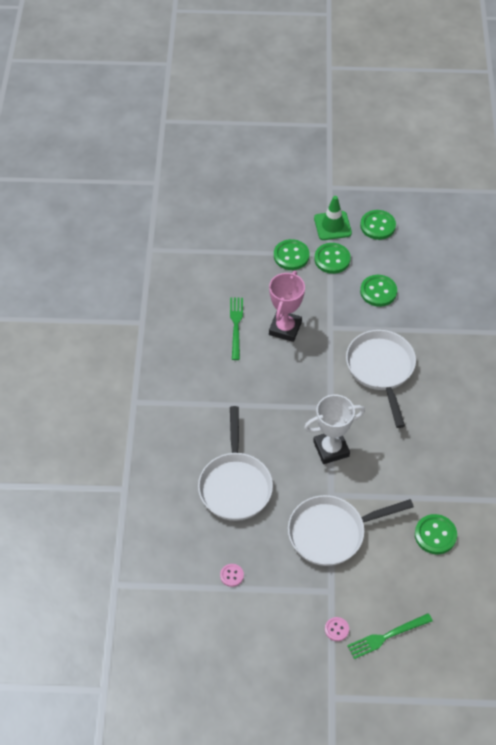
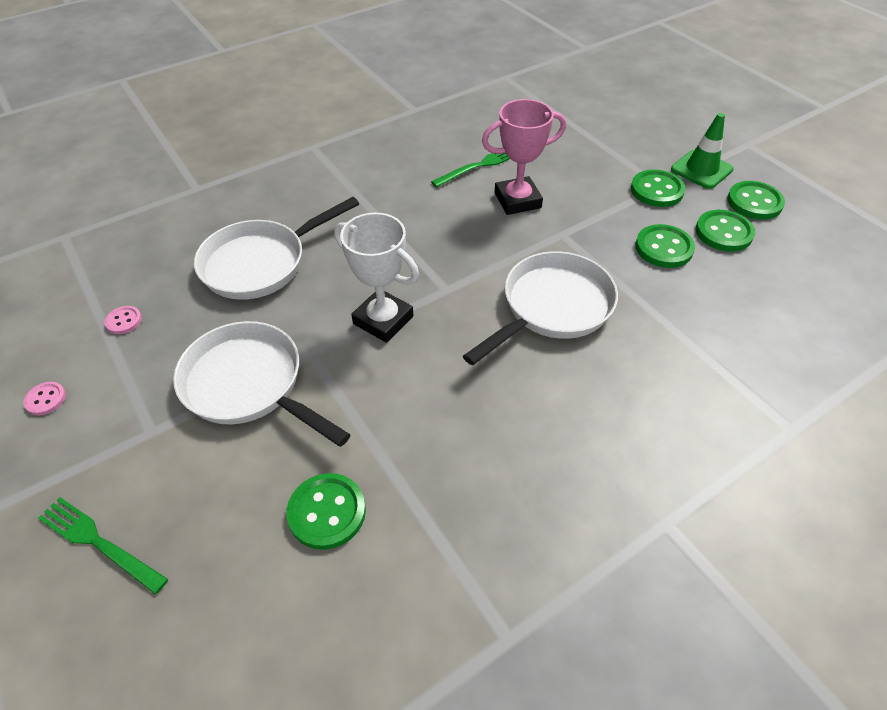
camera: 55 degrees right, 5 degrees down
green button [274,239,310,270] -> green button moved to [696,210,755,252]
pink button [325,617,349,641] -> pink button moved to [23,382,66,415]

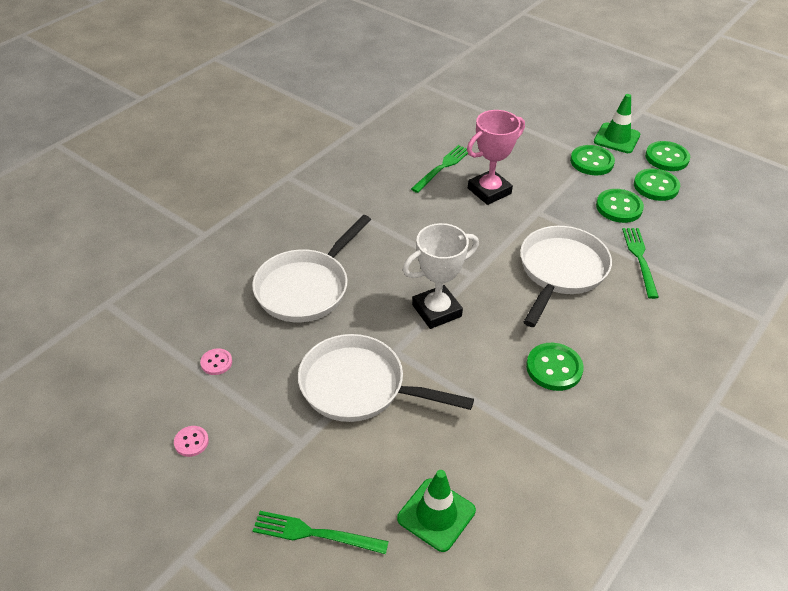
camera: 20 degrees left, 5 degrees down
green button [286,473,366,550] -> green button moved to [526,343,584,391]
white trophy [334,213,419,343] -> white trophy turned 45 degrees counterclockwise [403,223,479,329]
none -> green traffic cone [397,470,476,552]
none -> green fork [622,228,659,299]

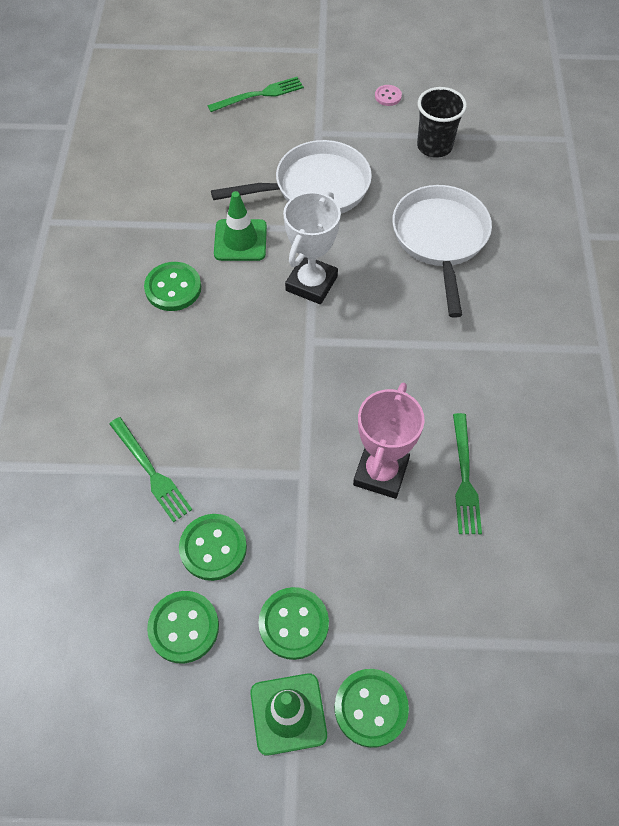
camera: 145 degrees right, 15 degrees up
pink button [200,348,232,375] -> black cup [417,87,467,158]
green traffic cone [397,470,476,552] -> green traffic cone moved to [214,191,267,261]
white pan [520,226,612,327] -> none
green button [645,141,690,171] -> green button moved to [335,669,409,748]

